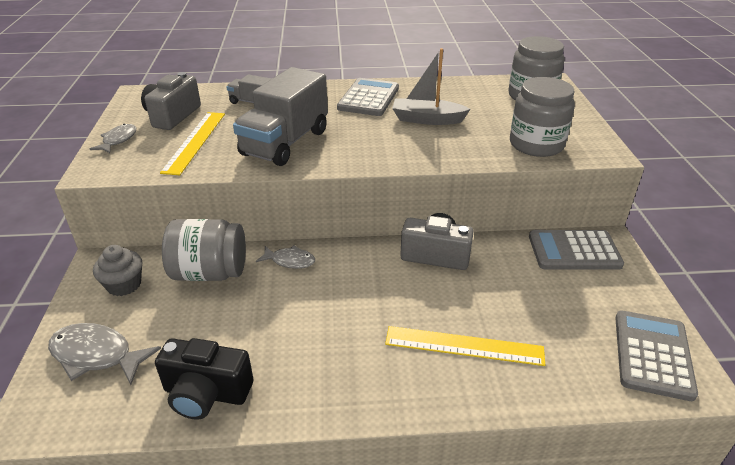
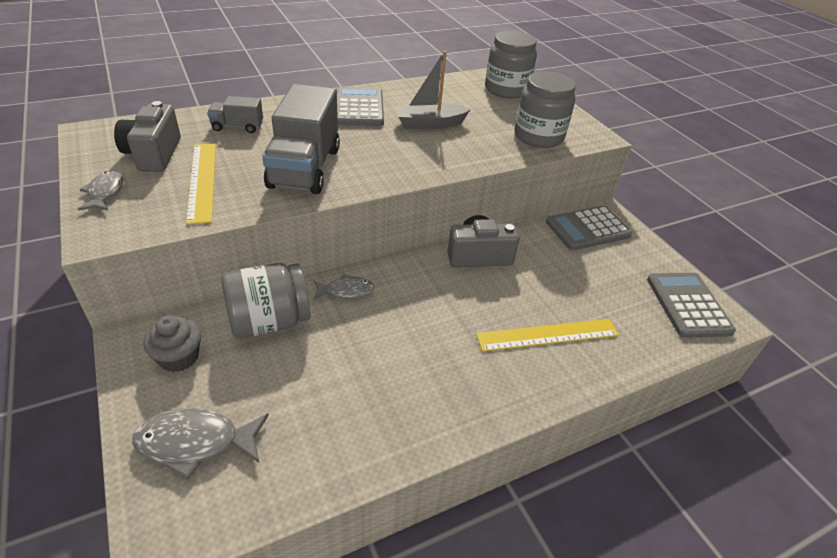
camera: 25 degrees left, 5 degrees up
black camera [155,338,253,420] -> none

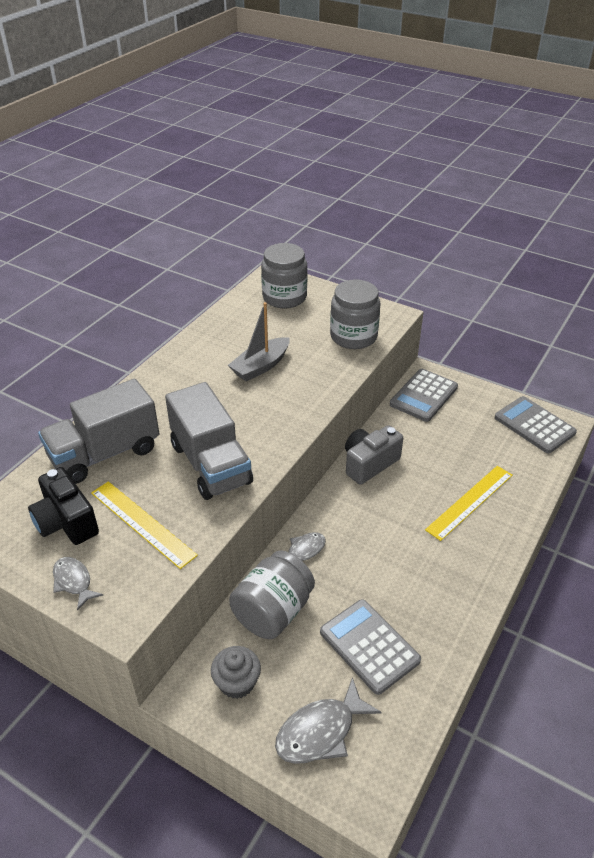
camera: 30 degrees left, 0 degrees up
grey camera [114,101,181,172] -> black camera [28,467,99,545]
grey truck [207,96,263,133] -> grey truck [38,379,159,484], size x2.05
grey calculator [336,87,384,126] -> grey calculator moved to [320,599,421,695]

